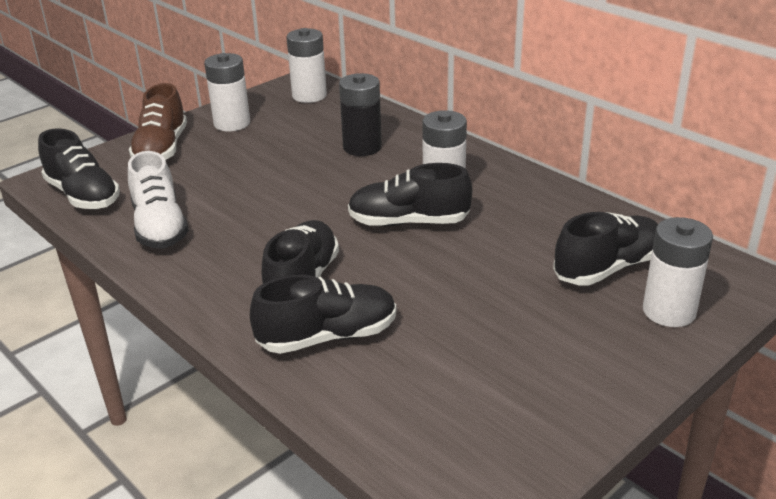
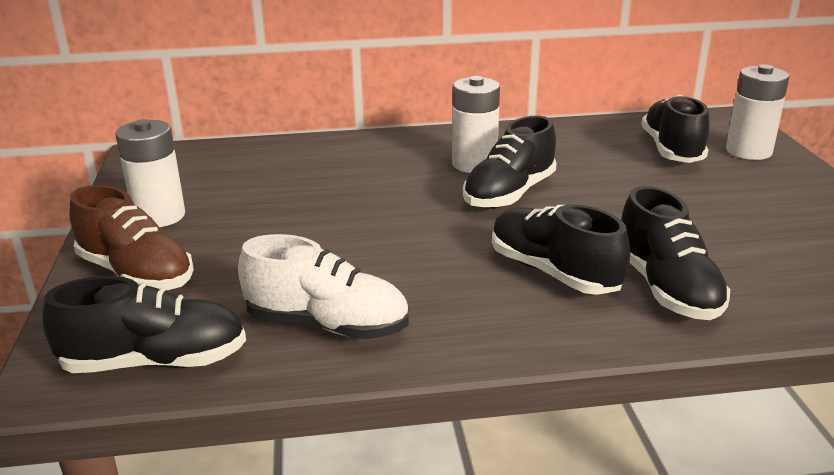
camera: 55 degrees left, 5 degrees down
black shoe [250,275,396,354] -> black shoe turned 150 degrees clockwise [621,186,730,320]
white battery [286,28,327,103] -> none
black battery [339,73,382,156] -> none

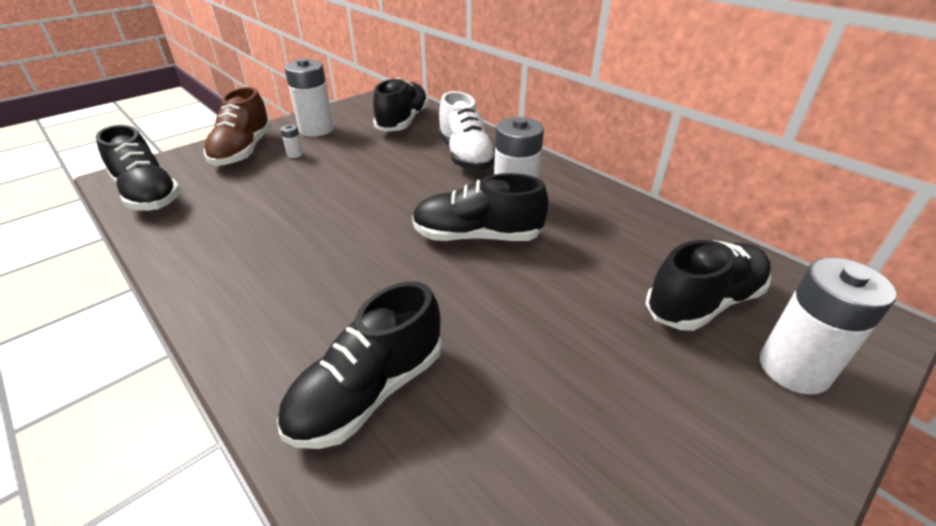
camera: 55 degrees right, 10 degrees up
white shoe [238,234,409,339] -> white shoe moved to [438,91,495,170]
black shoe [492,205,630,295] -> black shoe moved to [373,78,429,132]
none -> white battery [281,124,303,158]

